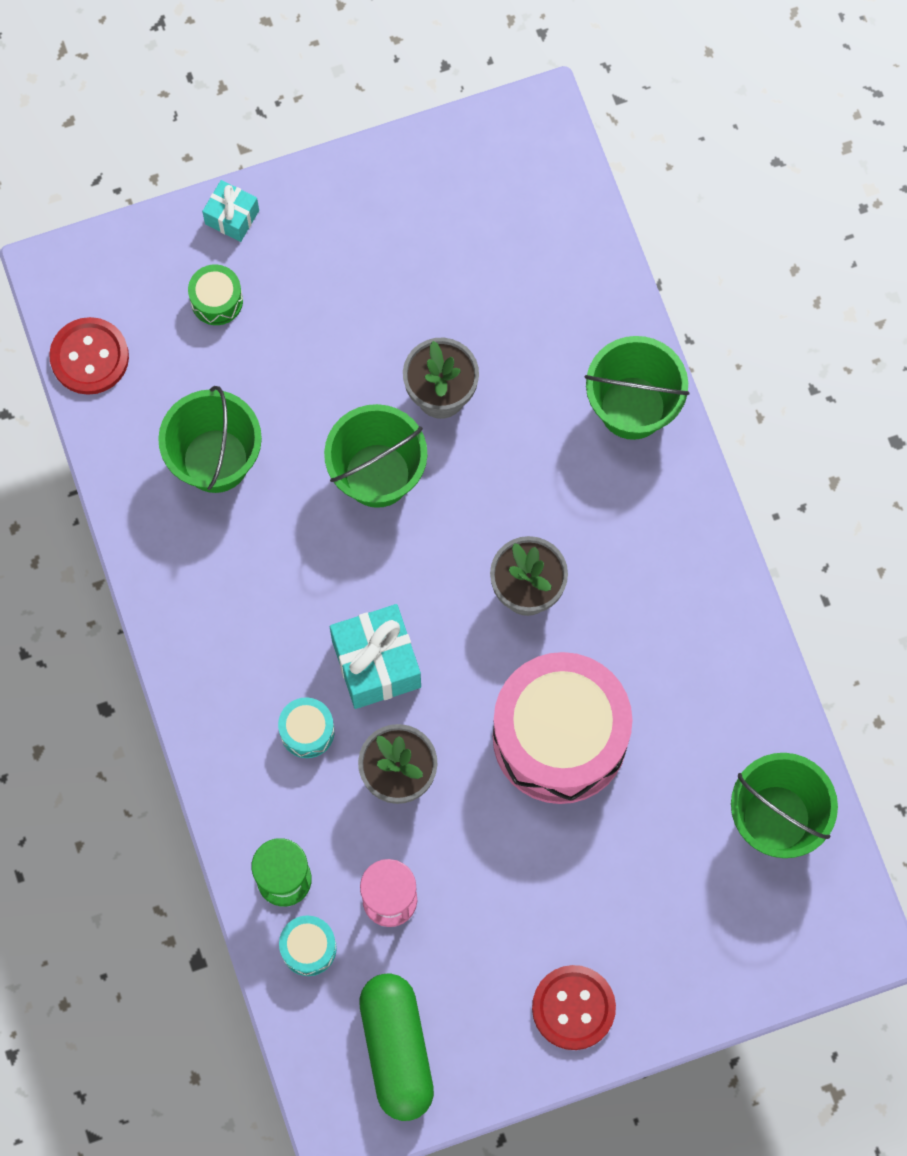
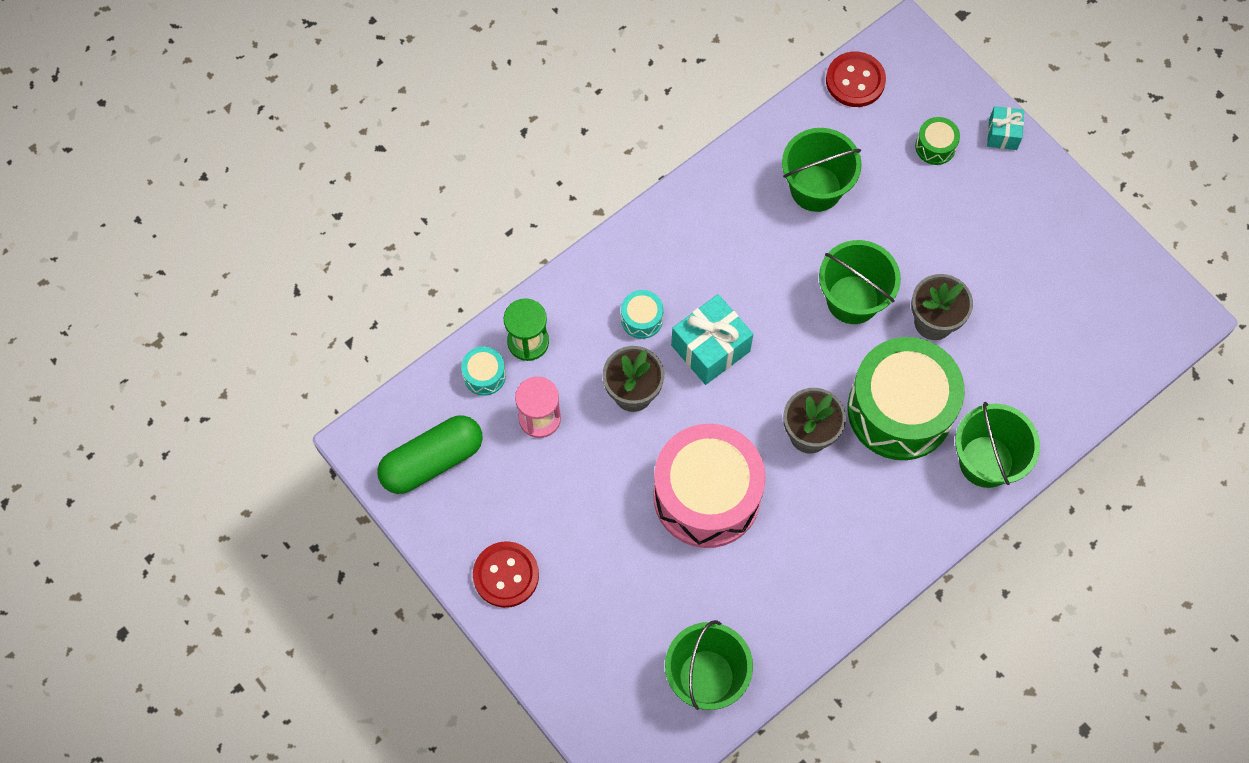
camera: 70 degrees right, 5 degrees down
none -> green drum [848,337,965,460]

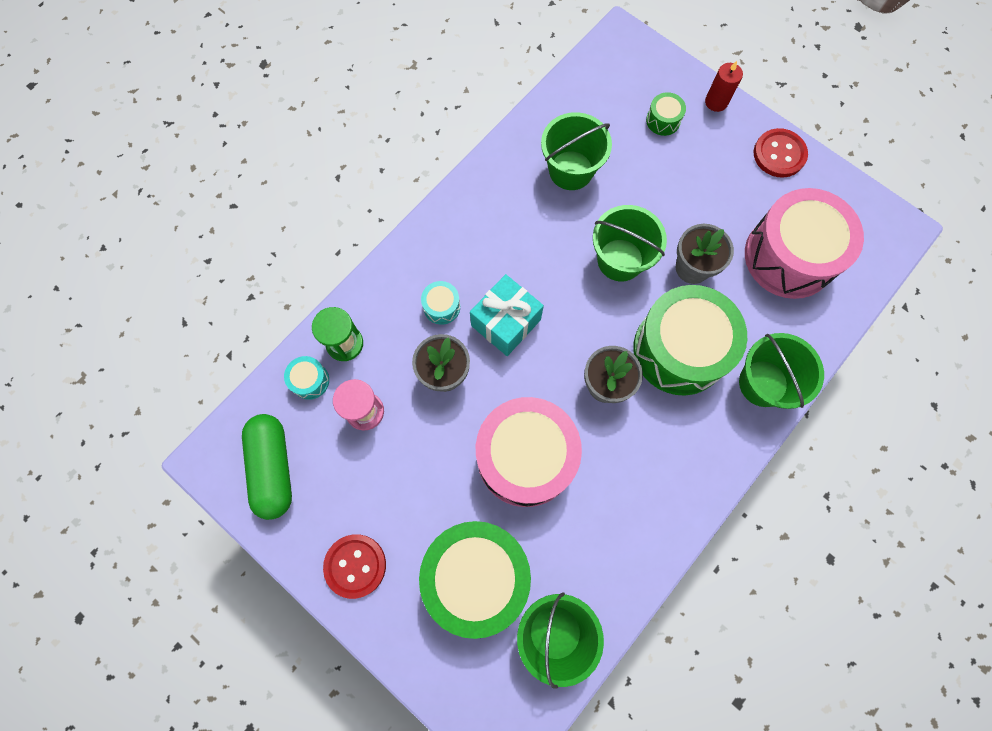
camera: 10 degrees left, 5 degrees up
green capsule [377,415,483,494] -> green capsule turned 60 degrees counterclockwise [242,414,292,520]
red button [826,51,886,107] -> red button moved to [754,128,808,178]
turquoise gift [987,106,1024,150] -> red candle [705,61,743,112]
none -> green drum [419,521,531,639]
none -> pink drum [745,188,864,299]

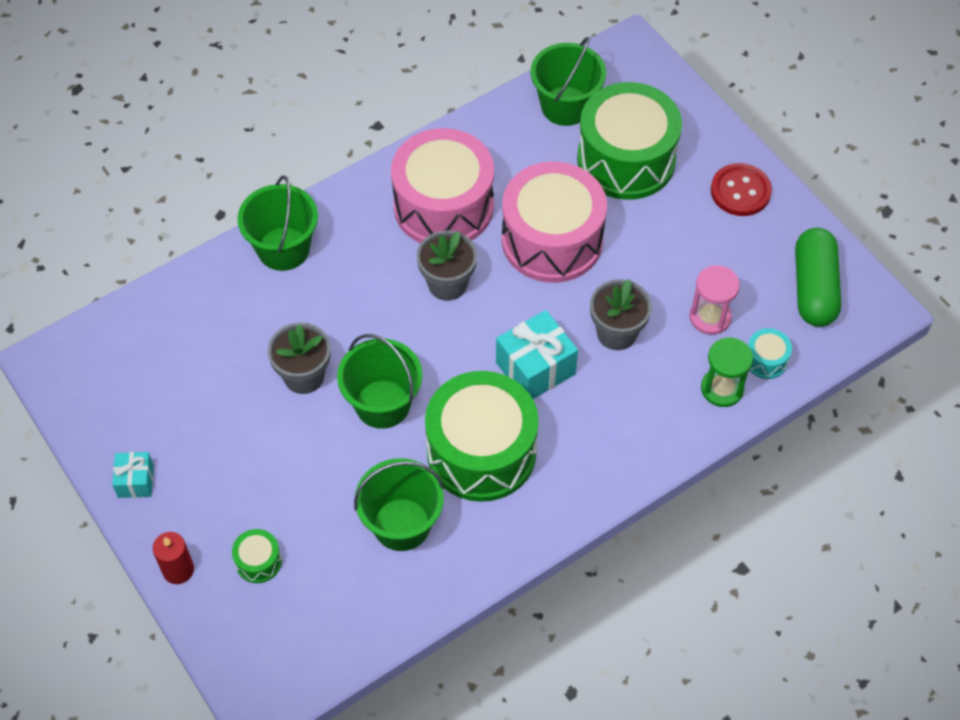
camera: 165 degrees left, 15 degrees down
turquoise drum [421,281,460,325] -> none
green drum [633,285,747,396] -> green drum moved to [425,371,539,502]
pink drum [745,188,864,299] -> pink drum moved to [391,128,494,243]
red button [754,128,808,178] -> turquoise gift [112,452,154,498]

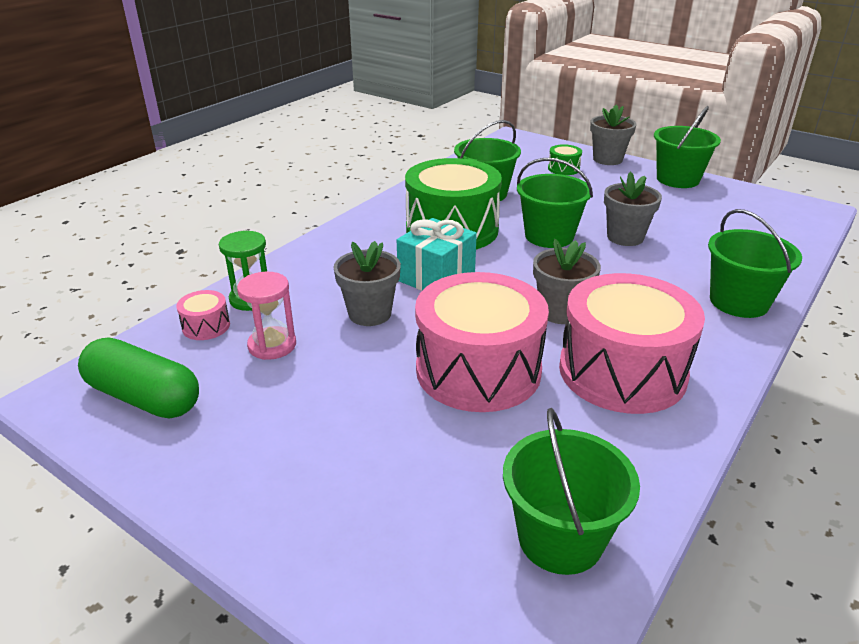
camera: 160 degrees right, 25 degrees down
turquoise gift [112,452,154,498] -> green bucket [654,106,721,188]
red candle [153,532,194,584] -> grey flower pot [590,105,637,165]
green drum [577,82,682,200] -> none
red button [711,163,772,216] -> none
turquoise drum [748,328,792,379] -> pink drum [176,290,230,340]
green capsule [795,228,841,327] -> green capsule turned 45 degrees counterclockwise [78,337,199,418]

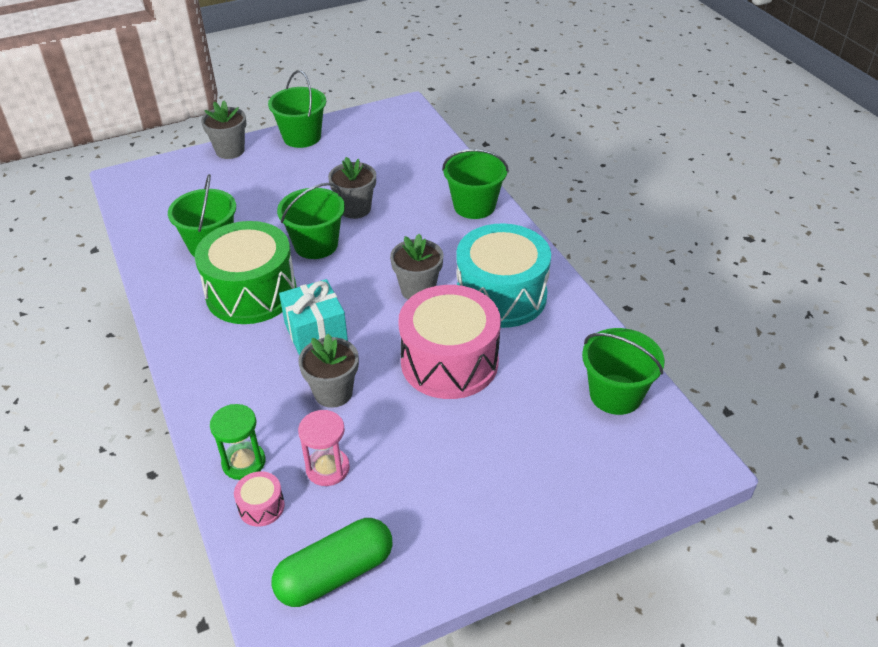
camera: 60 degrees left, 10 degrees up
green drum [548,144,582,175] -> none
pink drum [559,273,705,414] -> turquoise drum [456,223,551,328]

